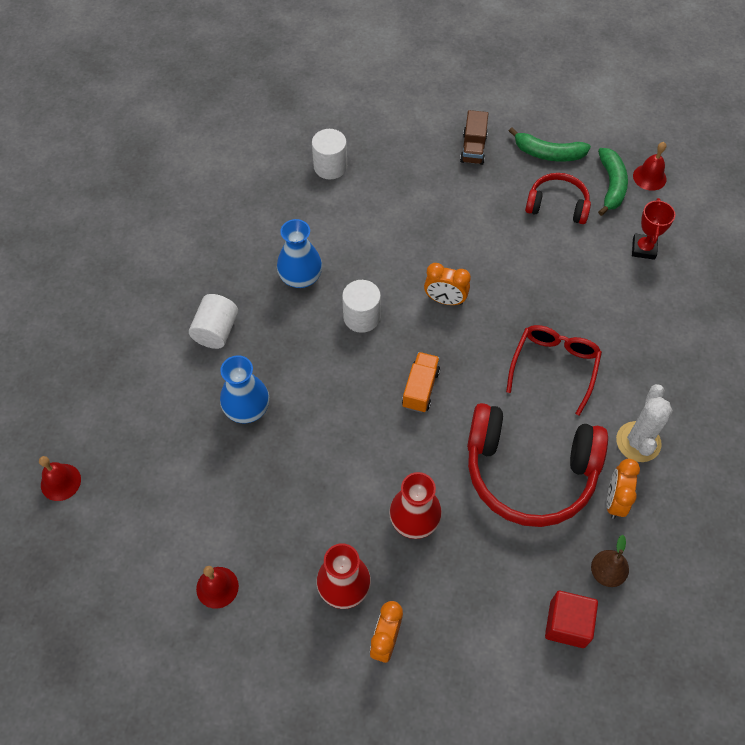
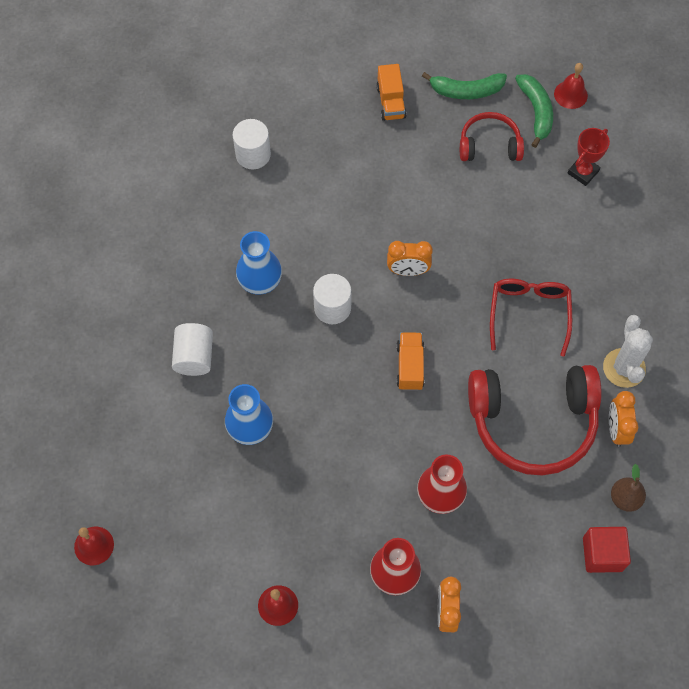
camera: 15 degrees left, 5 degrees up
brown truck [460,110,488,165] -> orange truck [376,64,407,121]
red trophy [632,198,675,260] -> red trophy turned 45 degrees clockwise [568,128,610,186]

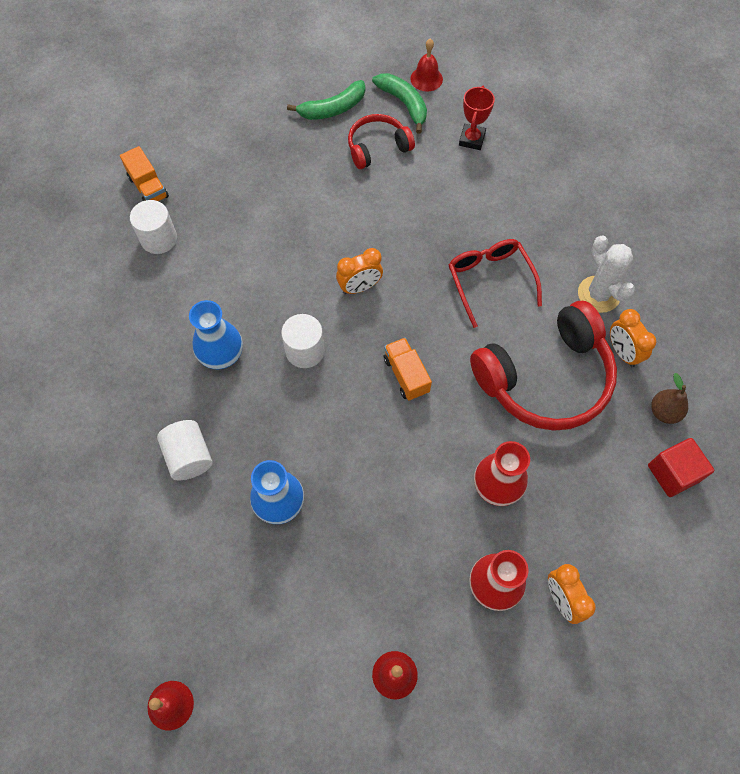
camera: 25 degrees left, 0 degrees up
orange truck [376,64,407,121] -> orange truck moved to [120,146,169,201]

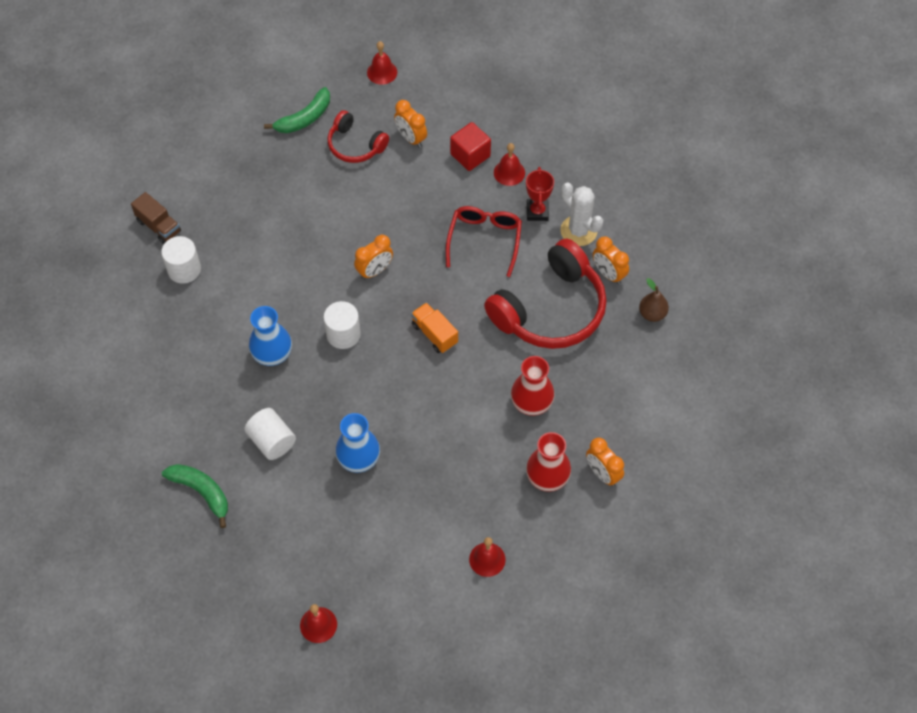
camera: 15 degrees left, 5 degrees down
orange truck [120,146,169,201] -> brown truck [131,192,181,244]
red headphones [348,114,415,169] -> red headphones turned 105 degrees counterclockwise [328,110,389,163]
green banana [372,73,427,134] -> green banana moved to [162,464,228,528]
red glasses [449,239,542,328] -> red glasses turned 45 degrees clockwise [446,206,522,277]
red trophy [459,86,495,150] -> red trophy moved to [526,167,554,221]
red cube [648,438,714,497] -> red cube moved to [450,122,491,171]
none -> orange clock [394,100,427,148]
none -> red bell [494,143,525,186]

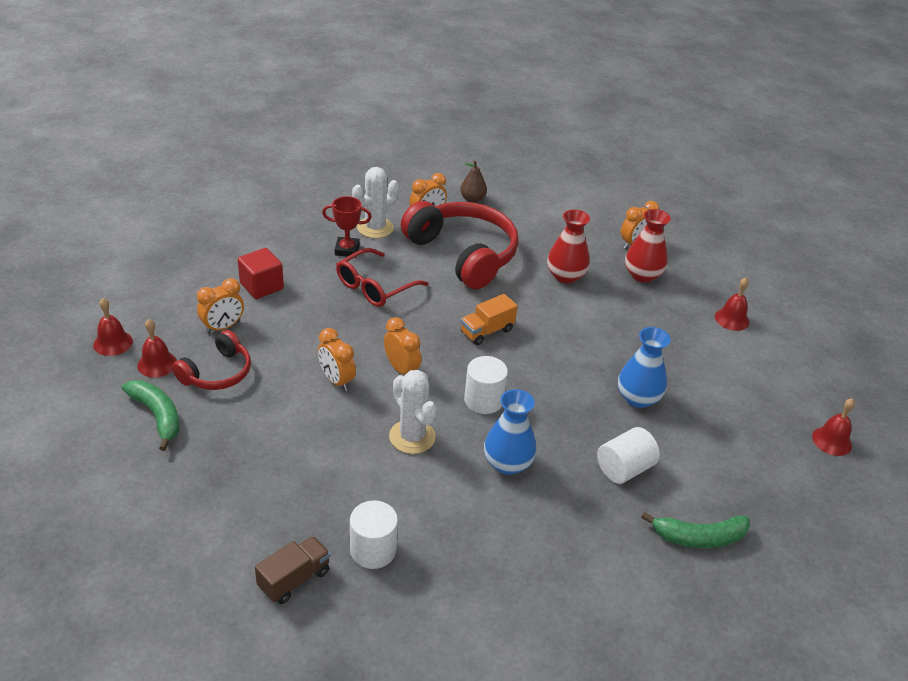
camera: 90 degrees left, 20 degrees down
green banana [162,464,228,528] -> green banana turned 135 degrees counterclockwise [641,512,750,548]
red glasses [446,206,522,277] -> red glasses turned 60 degrees counterclockwise [336,248,428,307]
red bell [494,143,525,186] -> red bell moved to [137,319,177,378]
none -> orange clock [318,328,356,391]
none -> white cactus [389,370,437,454]

